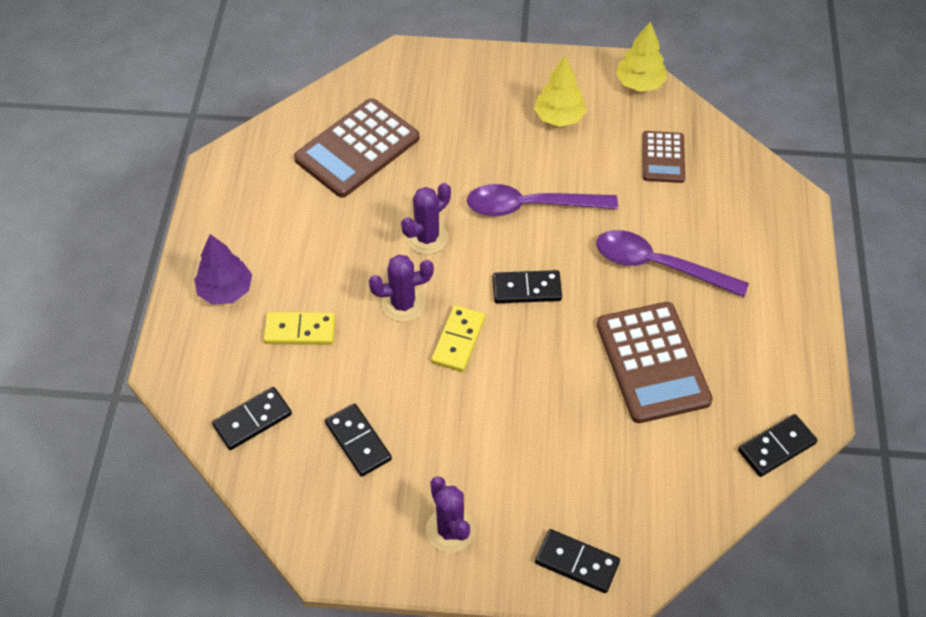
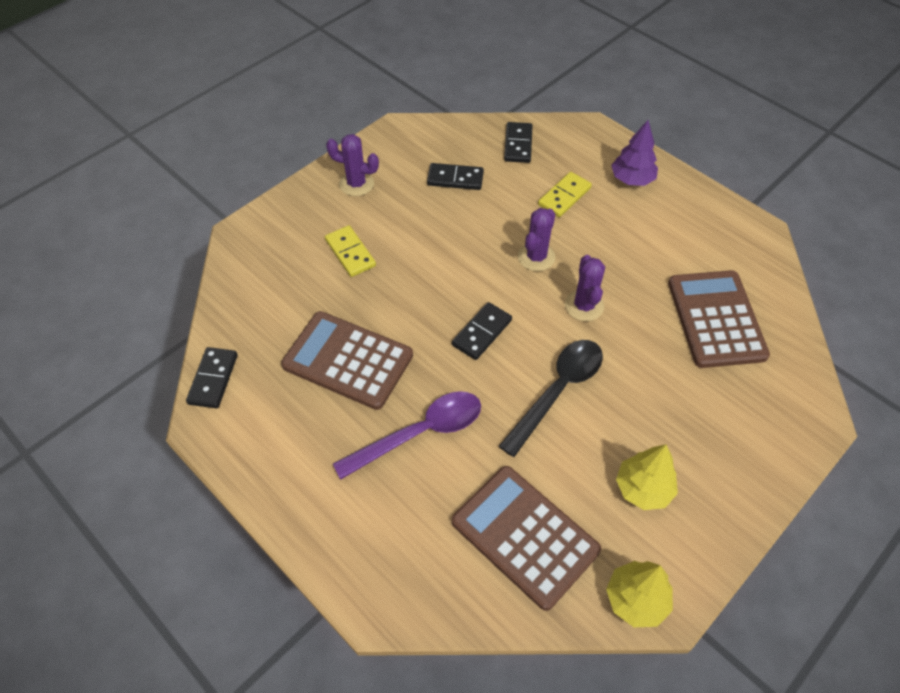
camera: 130 degrees right, 0 degrees up
yellow domino [431,305,485,372] -> yellow domino moved to [325,225,376,277]
purple spoon [467,184,618,216] -> black spoon [499,340,603,457]
black domino [535,529,620,593] -> none
brown calculator [642,131,685,183] -> brown calculator [452,466,601,611], size x1.77

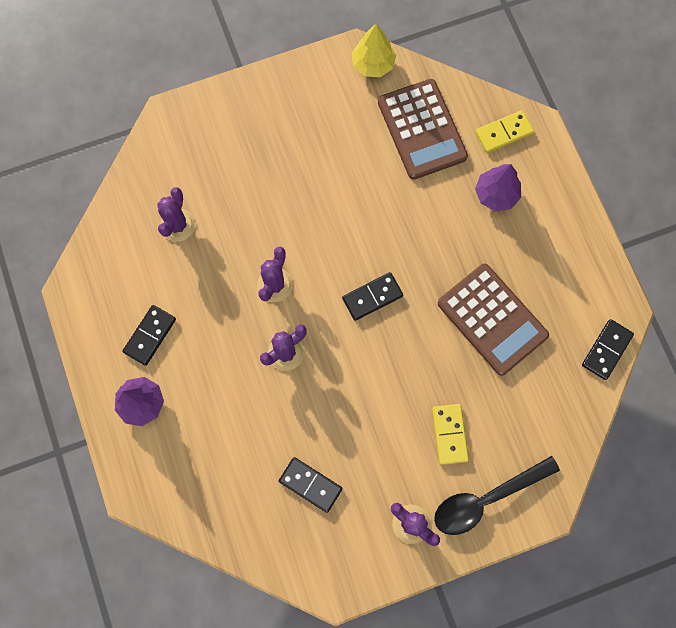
camera: 155 degrees left, 20 degrees up
purple spoon [333,391,481,480] -> none
black spoon [499,340,603,457] -> black spoon moved to [434,456,560,535]
black domino [504,122,532,163] -> black domino moved to [122,305,176,366]
yellow domino [538,172,592,217] -> yellow domino moved to [475,110,534,153]
yellow tree [616,444,678,510] -> none
brown calculator [668,270,770,368] -> purple cactus [157,187,195,242]
none -> purple tree [475,164,521,211]

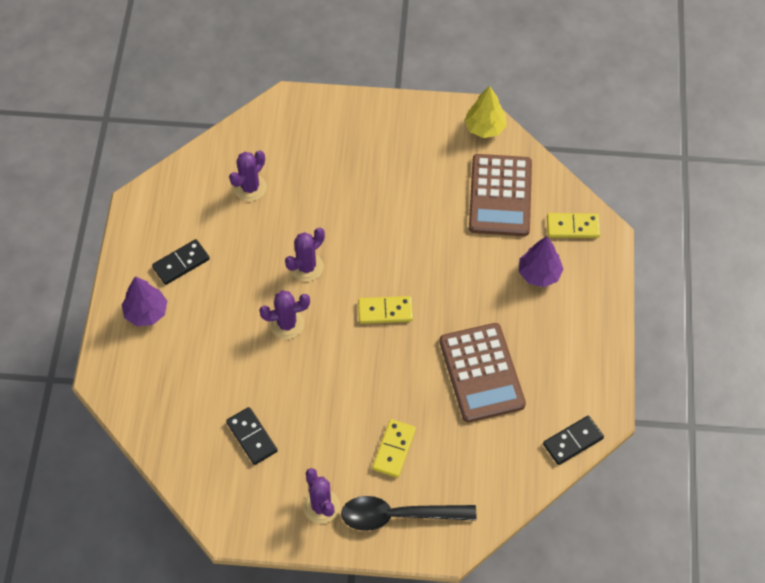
camera: 25 degrees right, 15 degrees down
black domino [342,272,403,321] -> yellow domino [358,296,413,324]

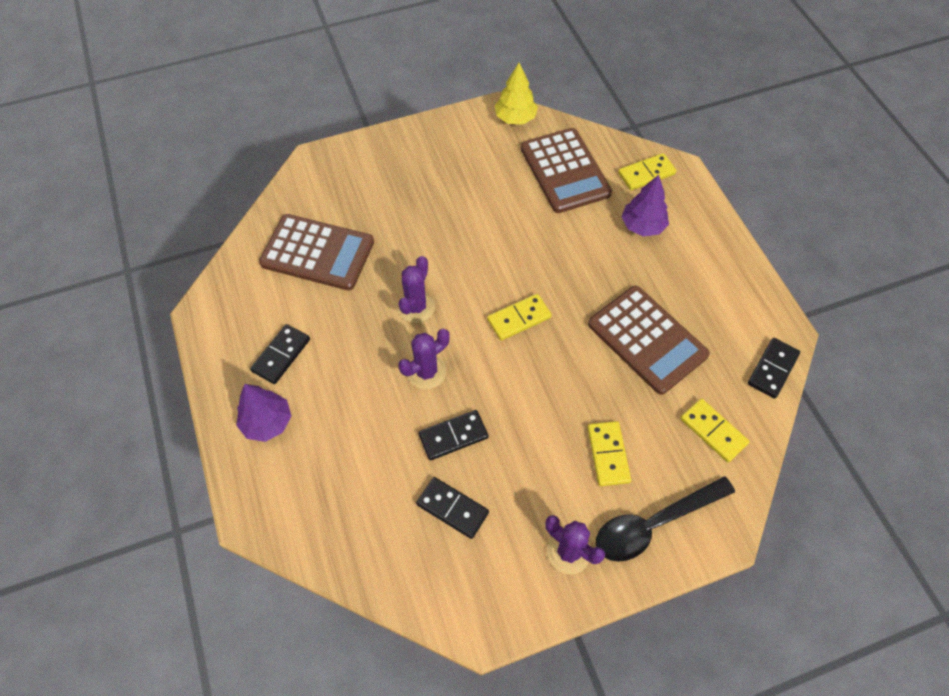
camera: 25 degrees left, 0 degrees up
purple cactus [229,151,267,201] -> brown calculator [259,214,374,290]
none -> black domino [419,410,488,461]
none -> yellow domino [680,398,750,462]

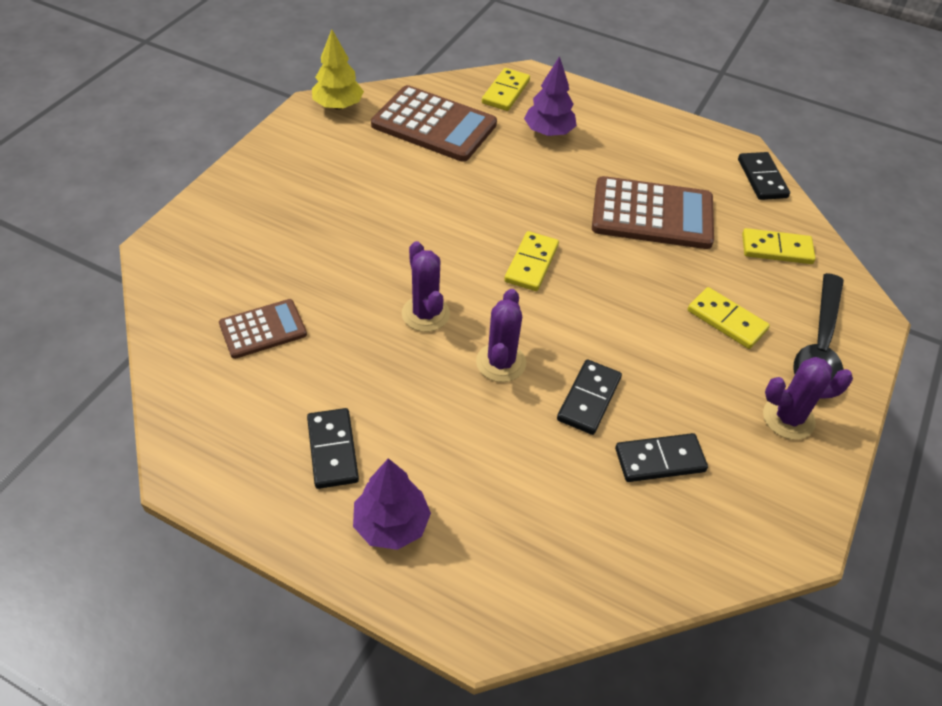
camera: 45 degrees left, 10 degrees down
brown calculator [259,214,374,290] -> brown calculator [219,299,307,359], size x0.56

